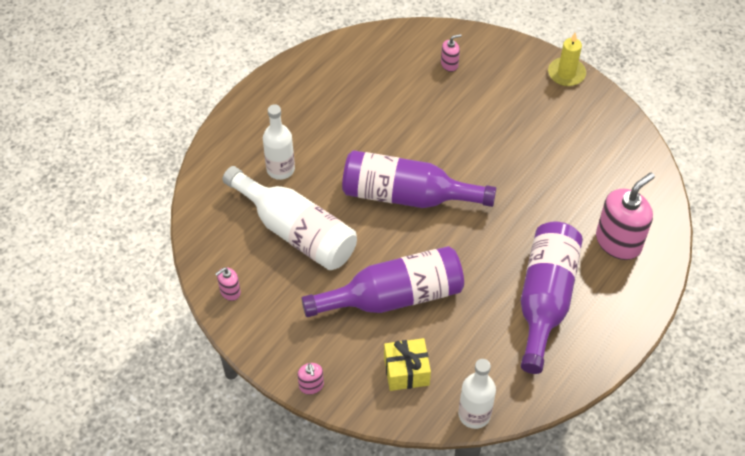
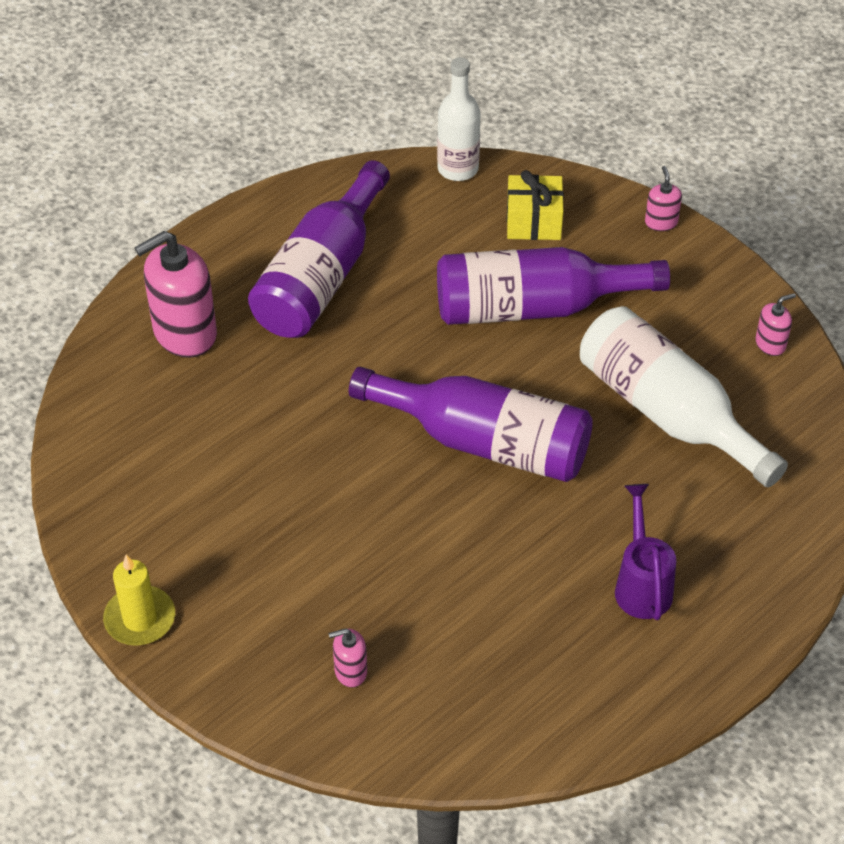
camera: 170 degrees left, 5 degrees down
white bottle [263,104,295,180] -> none
none -> purple watering can [615,484,676,620]

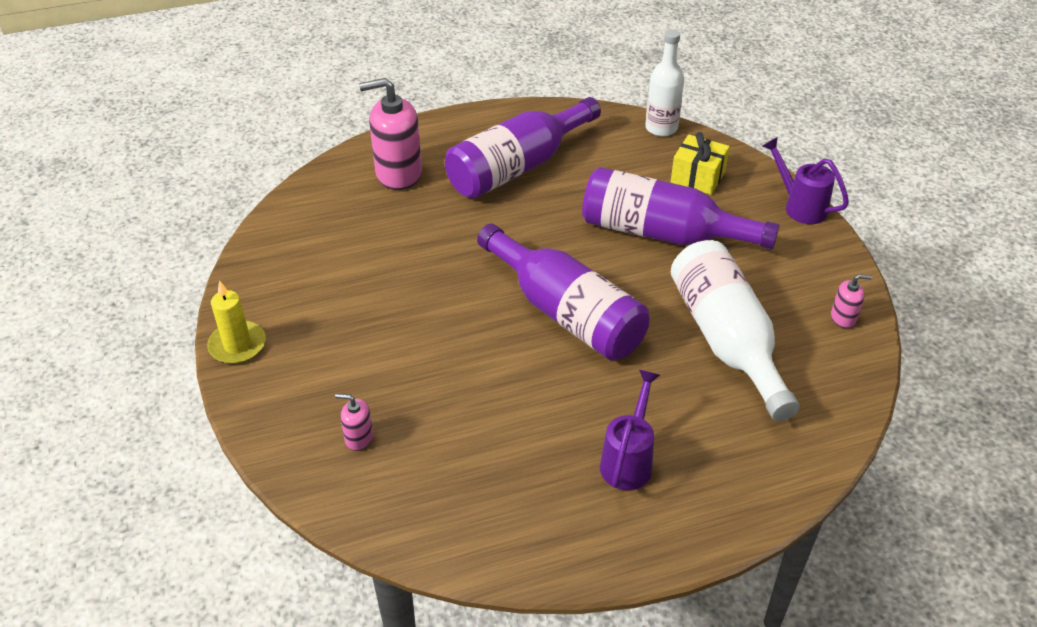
camera: 25 degrees right, 5 degrees down
pink soap dispenser [645,166,682,231] -> purple watering can [762,137,849,224]

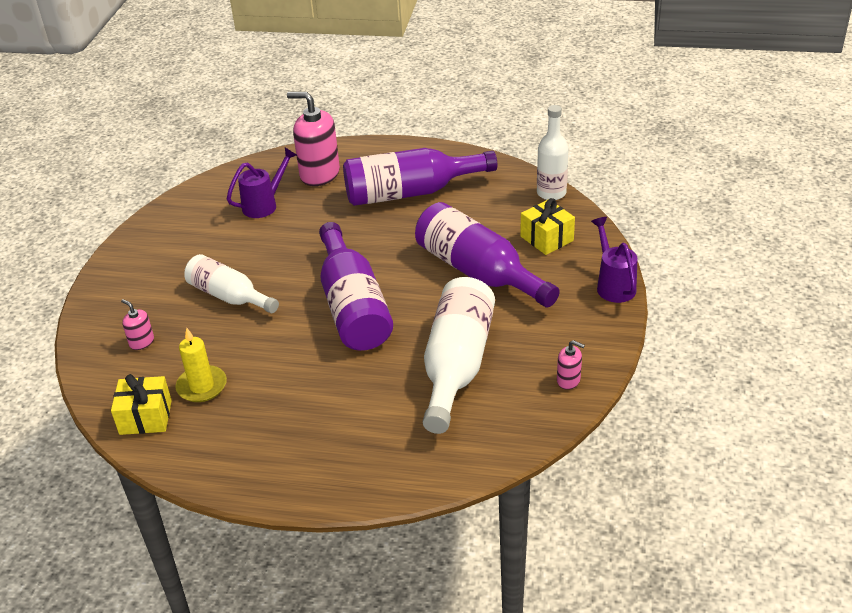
camera: 30 degrees right, 5 degrees down
yellow candle [207,280,266,364] -> yellow candle moved to [175,328,227,402]
purple watering can [600,370,660,490] -> purple watering can moved to [227,148,297,218]
none -> yellow gift [111,374,172,435]
none -> white bottle [184,254,279,313]

